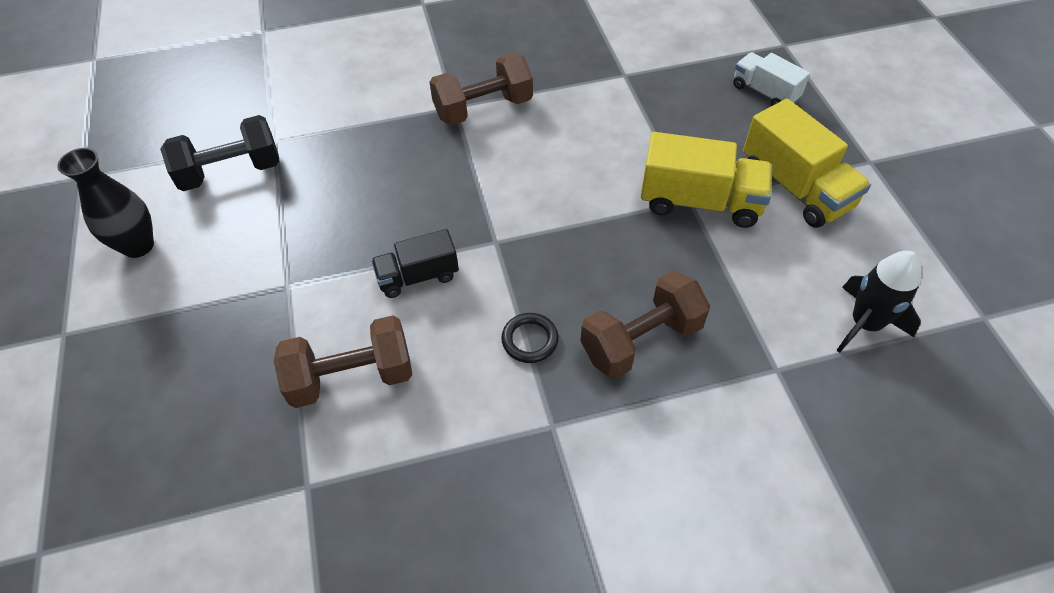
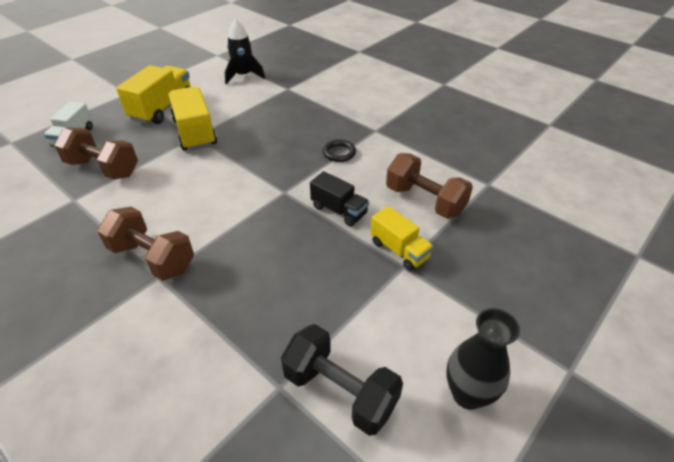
camera: 125 degrees left, 10 degrees down
brown dumbbell [581,271,710,379] -> brown dumbbell moved to [54,128,138,179]
none -> yellow truck [370,206,434,271]

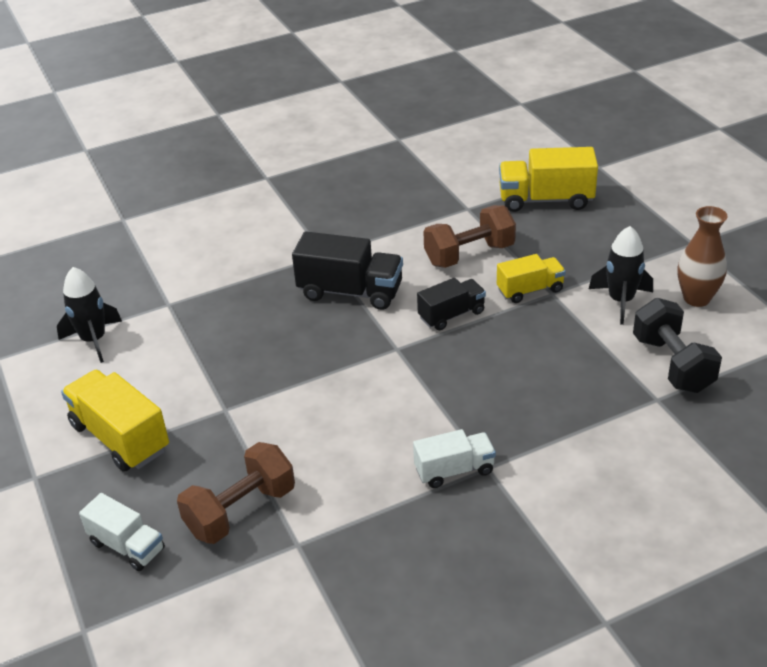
camera: 65 degrees left, 5 degrees down
brown dumbbell [97,207,194,281] -> white truck [413,429,496,488]
yellow truck [169,87,217,151] -> yellow truck moved to [499,147,598,212]
black dumbbell [281,324,403,436] -> black dumbbell turned 75 degrees counterclockwise [633,298,722,393]
black ring [323,139,356,162] -> black truck [292,232,403,310]
black vase [446,308,520,410] -> brown vase [678,206,727,307]
none -> black rocket [589,226,653,325]

